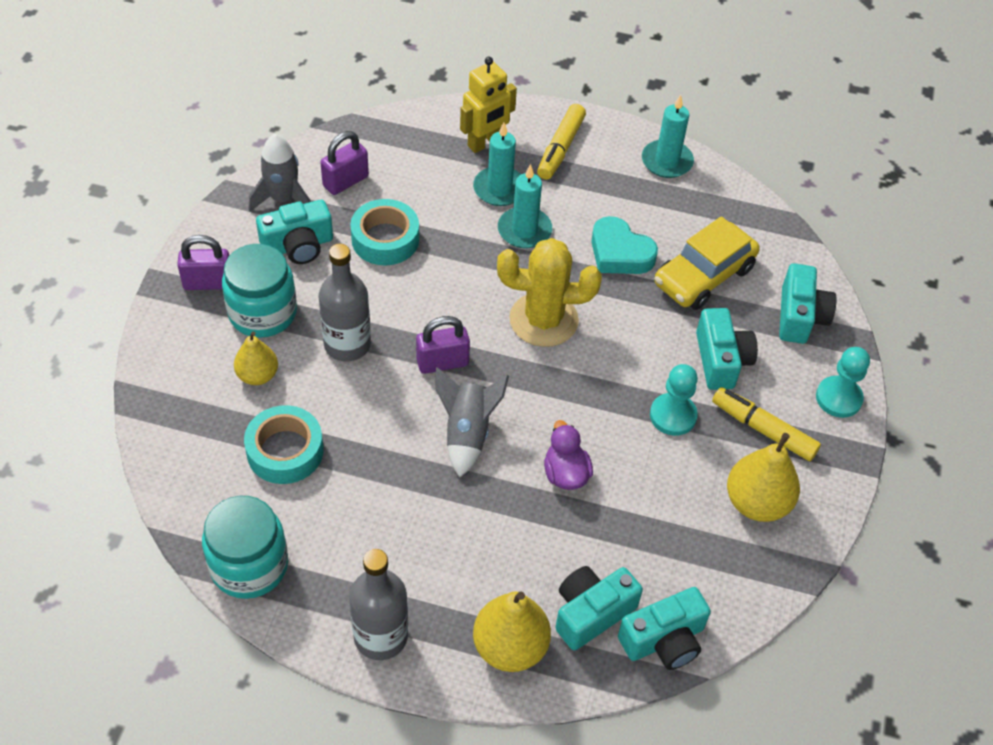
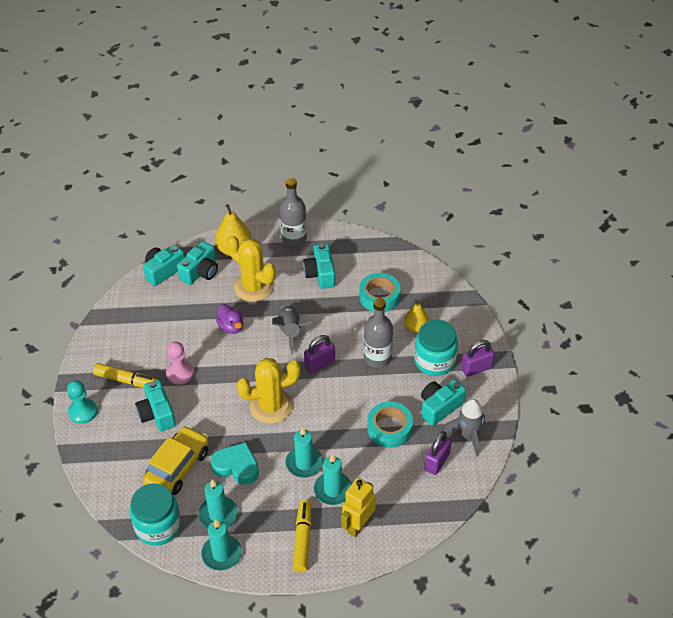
camera: 165 degrees right, 5 degrees down
turquoise jar [202,496,288,599] -> turquoise jar moved to [130,483,181,546]
turquoise pawn [650,364,698,436] -> pink pawn [166,341,194,385]
yellow pear [727,433,800,522] -> none
turquoise camera [779,263,837,344] -> turquoise camera moved to [303,244,335,289]
none -> turquoise candle [198,479,238,528]
none -> yellow cactus [226,235,276,302]

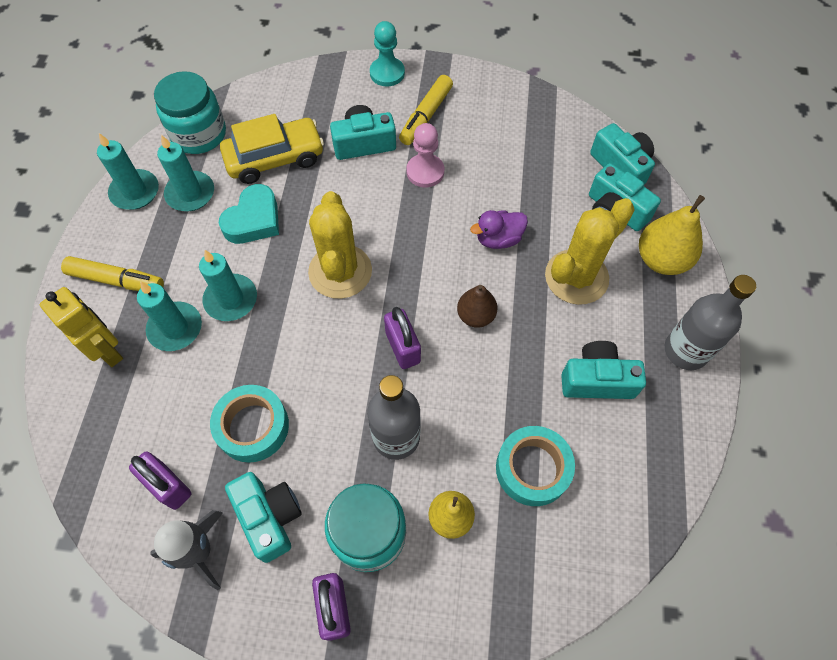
camera: 100 degrees right, 15 degrees up
yellow car [143,426,209,495] -> yellow car turned 60 degrees counterclockwise [220,114,324,184]
grey rocket [272,305,314,354] -> brown pear [457,285,498,328]

